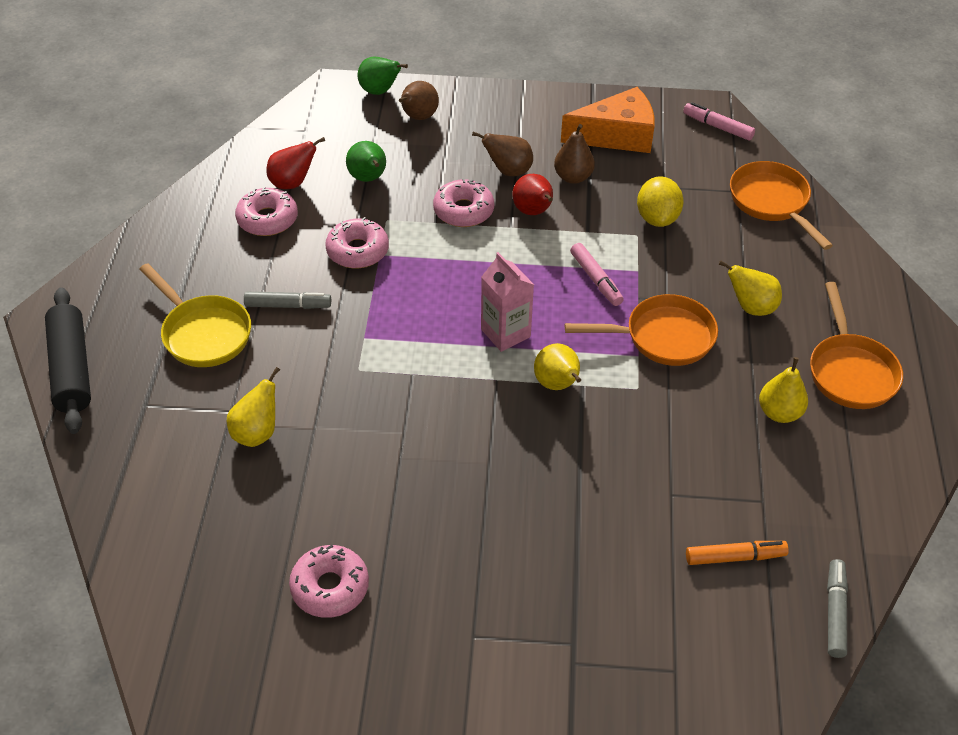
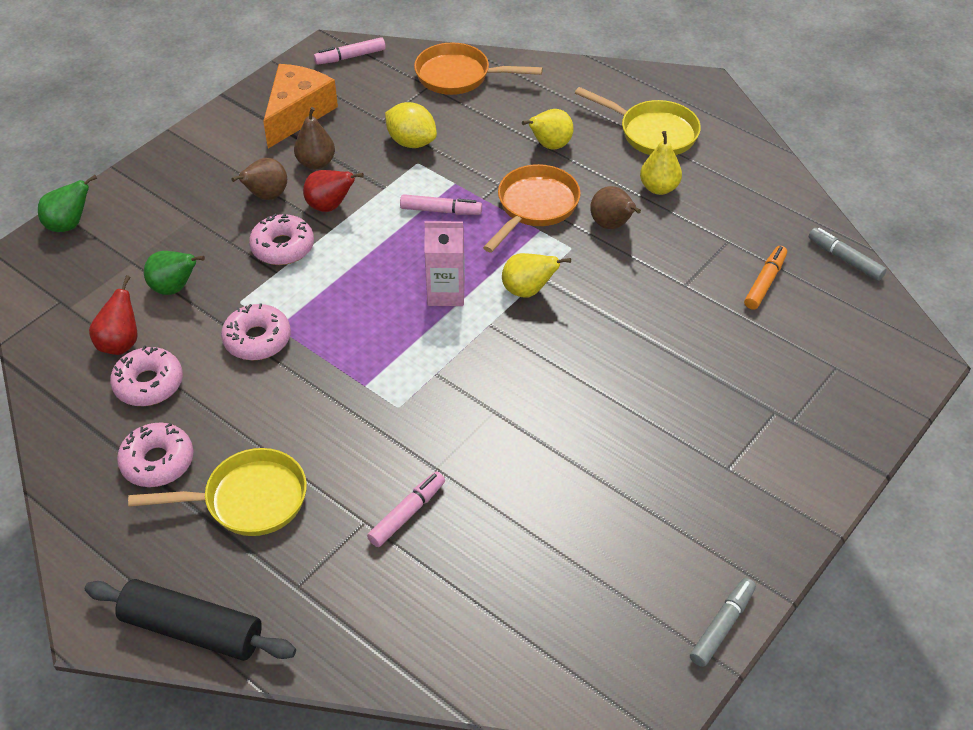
camera: 55 degrees left, 0 degrees up
yellow pear [227,367,280,447] -> pink marker [367,471,445,547]
grey marker [244,292,331,309] -> grey marker moved to [690,578,756,667]
pink donut [289,545,369,618] -> pink donut moved to [117,423,193,487]
brown pear [399,81,439,120] -> brown pear moved to [590,186,641,229]
orange pan [810,282,903,409] -> yellow pan [575,87,701,155]

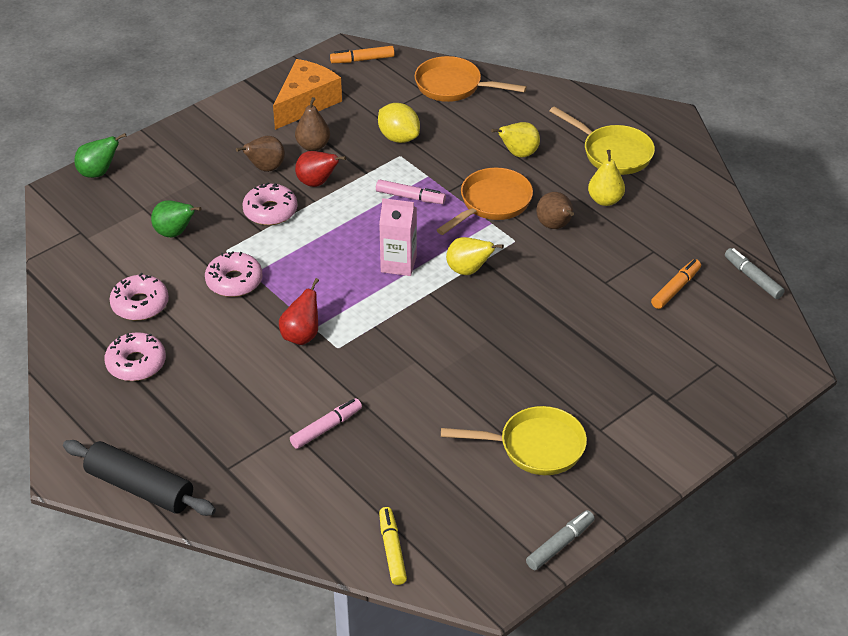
camera: 10 degrees right, 5 degrees down
red pear [89,275,138,355] -> red pear moved to [279,278,319,345]
yellow pan [128,448,307,536] -> yellow pan moved to [441,406,587,475]
pink marker [314,37,386,65] -> orange marker [330,46,395,63]
none -> yellow marker [379,507,407,585]

